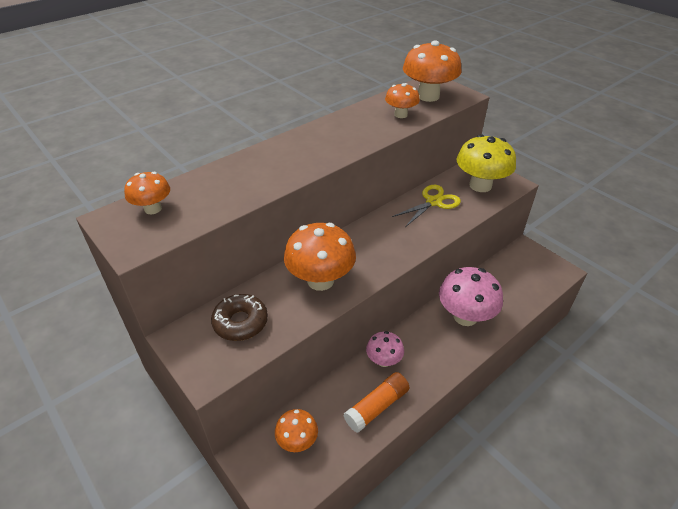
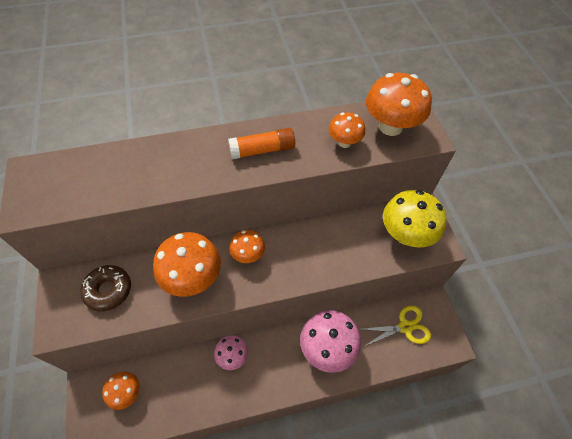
camera: 25 degrees right, 15 degrees up
orange mushroom [124,172,170,214] -> orange mushroom moved to [229,230,265,263]
orange glue stick [344,372,410,433] -> orange glue stick moved to [228,128,295,160]
yellow scissors [392,185,461,227] -> yellow scissors moved to [359,306,431,347]

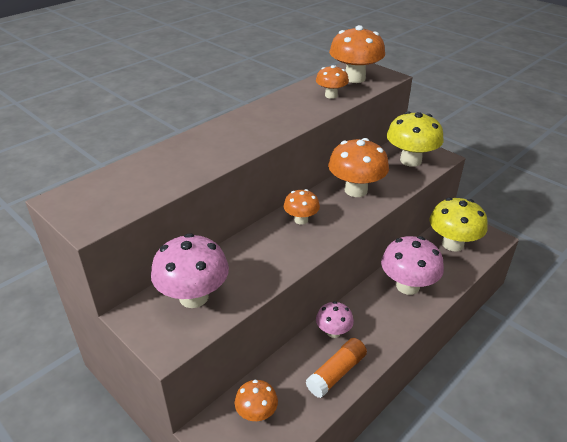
camera: 30 degrees left, 20 degrees down
brown donut [80,265,131,311] -> pink mushroom [151,233,229,308]
orange mushroom [153,232,221,297] -> orange mushroom moved to [328,138,389,197]
orange glue stick [228,128,295,160] -> orange glue stick moved to [305,338,367,398]
yellow scissors [359,306,431,347] -> yellow mushroom [429,198,487,251]

